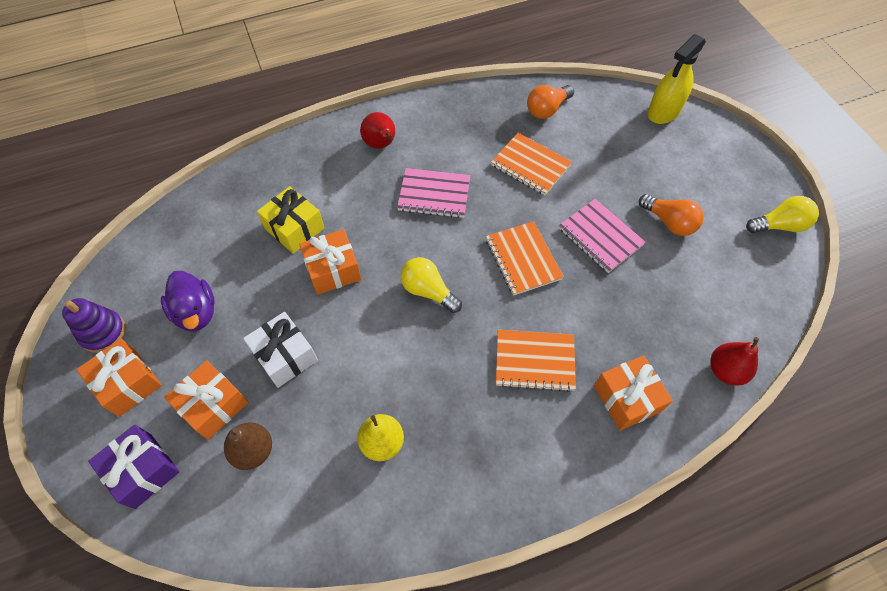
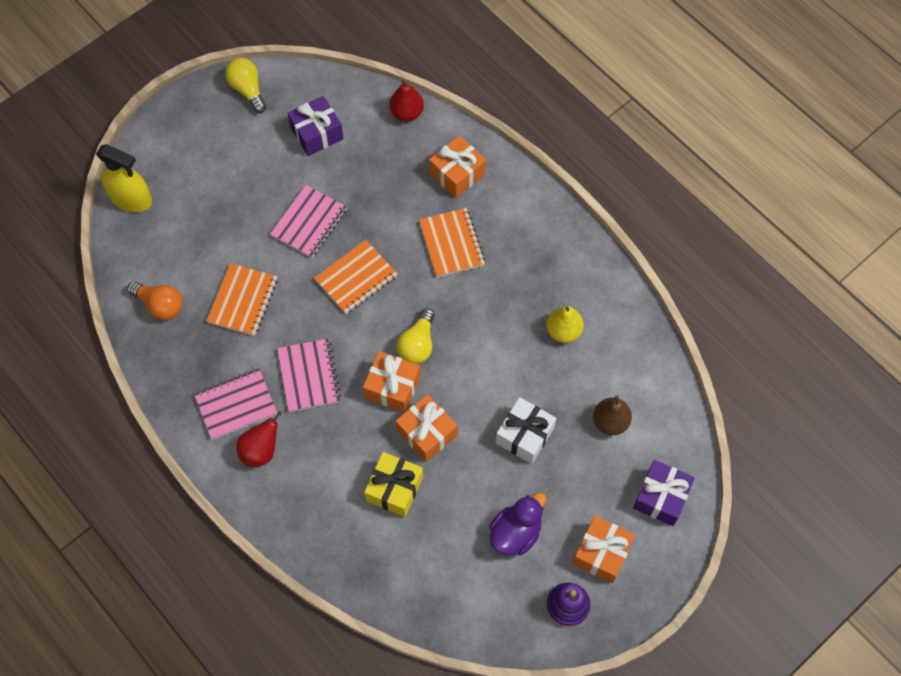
camera: 110 degrees left, 5 degrees up
orange gift [164,360,248,440] -> orange gift moved to [363,351,421,413]
orange light bulb [639,194,704,236] -> none
none -> pink notebook [194,368,277,440]
none -> purple gift [288,96,344,156]

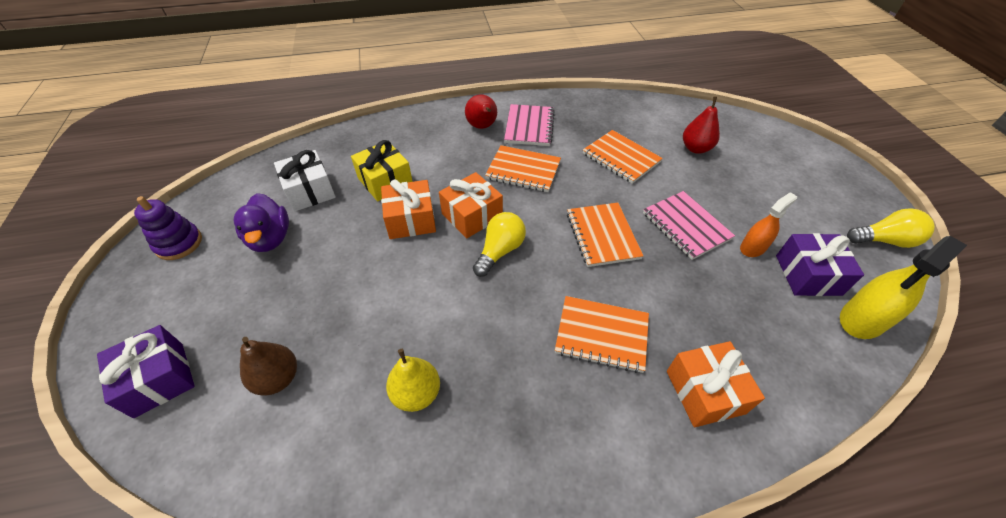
camera: 120 degrees right, 15 degrees down
yellow spray bottle [96,144,152,212] -> yellow spray bottle moved to [840,236,967,339]
orange light bulb [127,281,183,320] -> none
pink notebook [277,338,341,412] -> orange notebook [485,145,561,192]
red pear [389,80,424,122] -> red pear moved to [683,97,720,154]
yellow light bulb [397,308,435,364] -> yellow light bulb turned 75 degrees clockwise [473,212,526,277]
white gift [496,397,556,464] -> white gift moved to [274,150,336,211]
orange gift [573,516,635,583] -> none
none -> orange spray bottle [740,192,797,257]

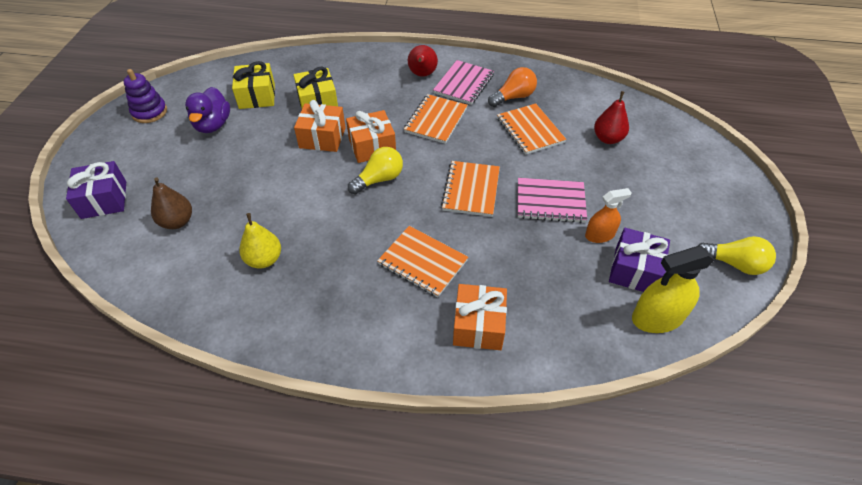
camera: 20 degrees right, 0 degrees up
white gift [274,150,336,211] -> yellow gift [232,61,275,109]
orange notebook [485,145,561,192] -> orange notebook turned 75 degrees clockwise [404,94,468,144]
pink notebook [643,191,735,260] -> pink notebook turned 75 degrees counterclockwise [518,178,587,223]
none -> orange light bulb [488,67,537,107]

